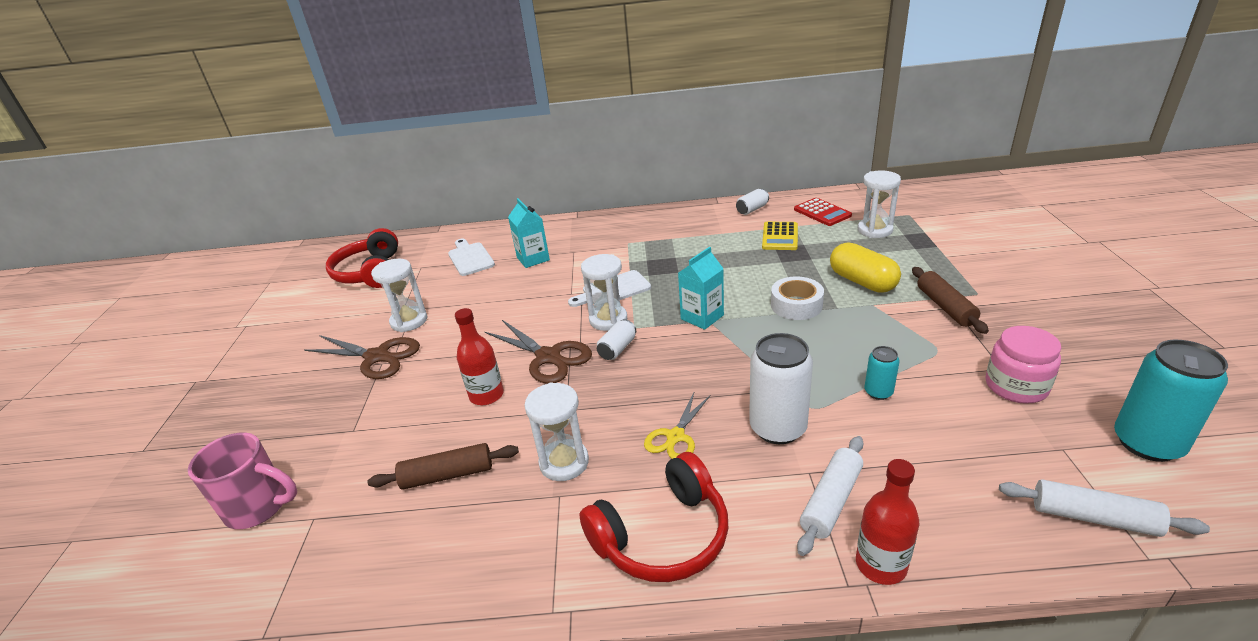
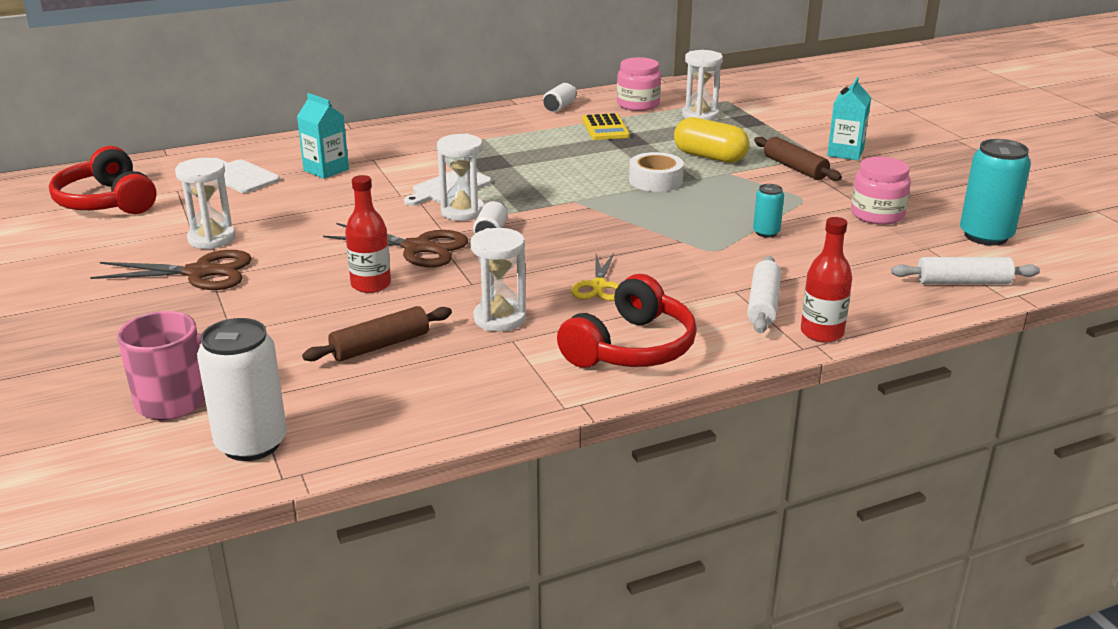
camera: 25 degrees left, 5 degrees down
turquoise carton [678,247,724,330] -> turquoise carton moved to [827,77,871,160]
white can [749,333,813,444] -> white can moved to [197,318,287,461]
red calculator [794,198,852,226] -> pink jar [617,57,661,111]

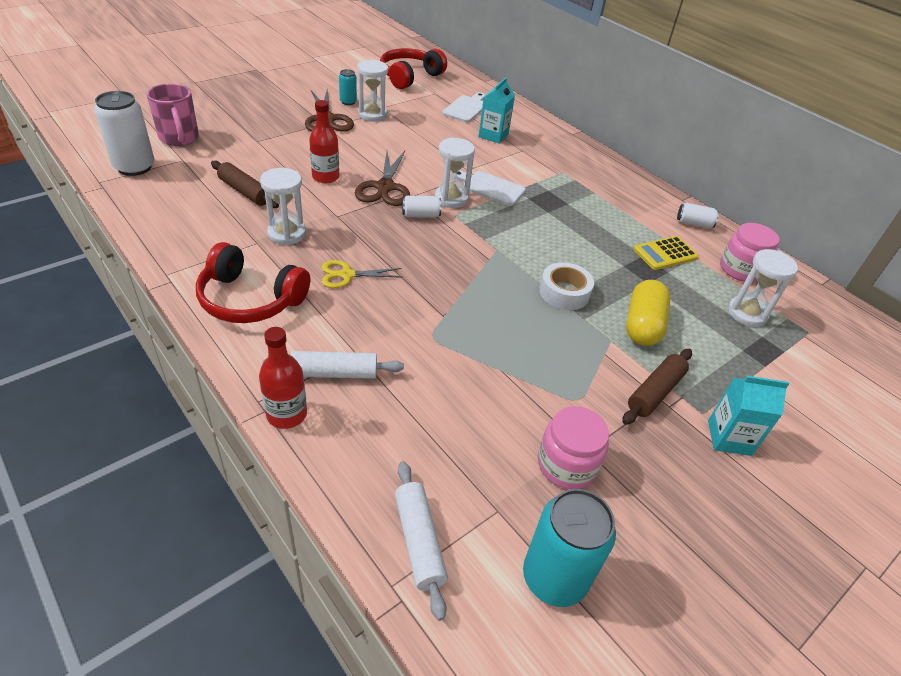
camera: 70 degrees right, 15 degrees up
turquoise can [753,184,784,238] -> turquoise can moved to [339,69,357,105]

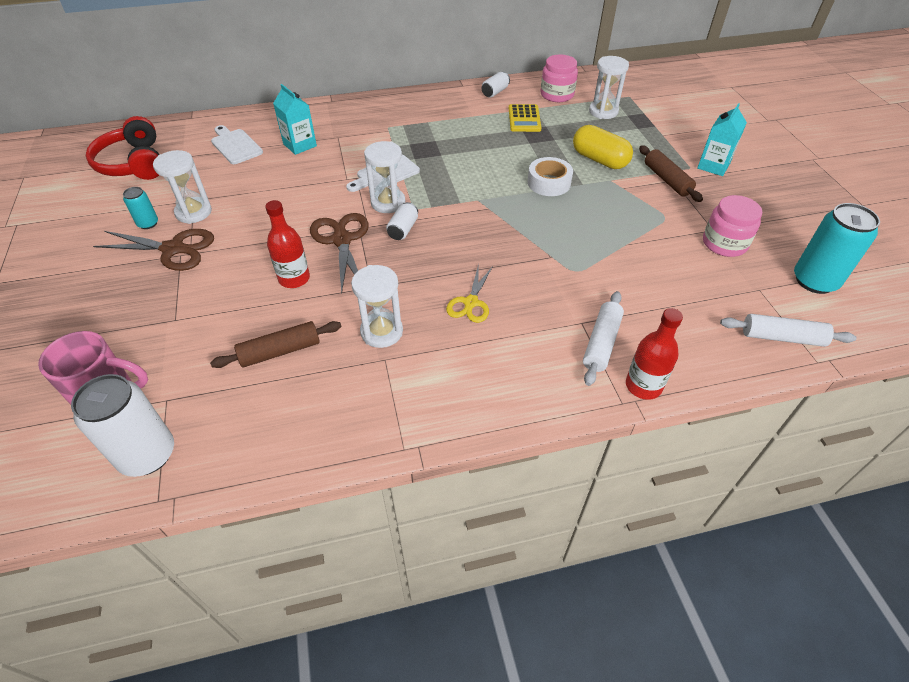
camera: 60 degrees left, 5 degrees up
red headphones [196,242,310,323] -> none
brown scissors [355,151,410,206] -> brown scissors turned 135 degrees counterclockwise [310,213,369,294]

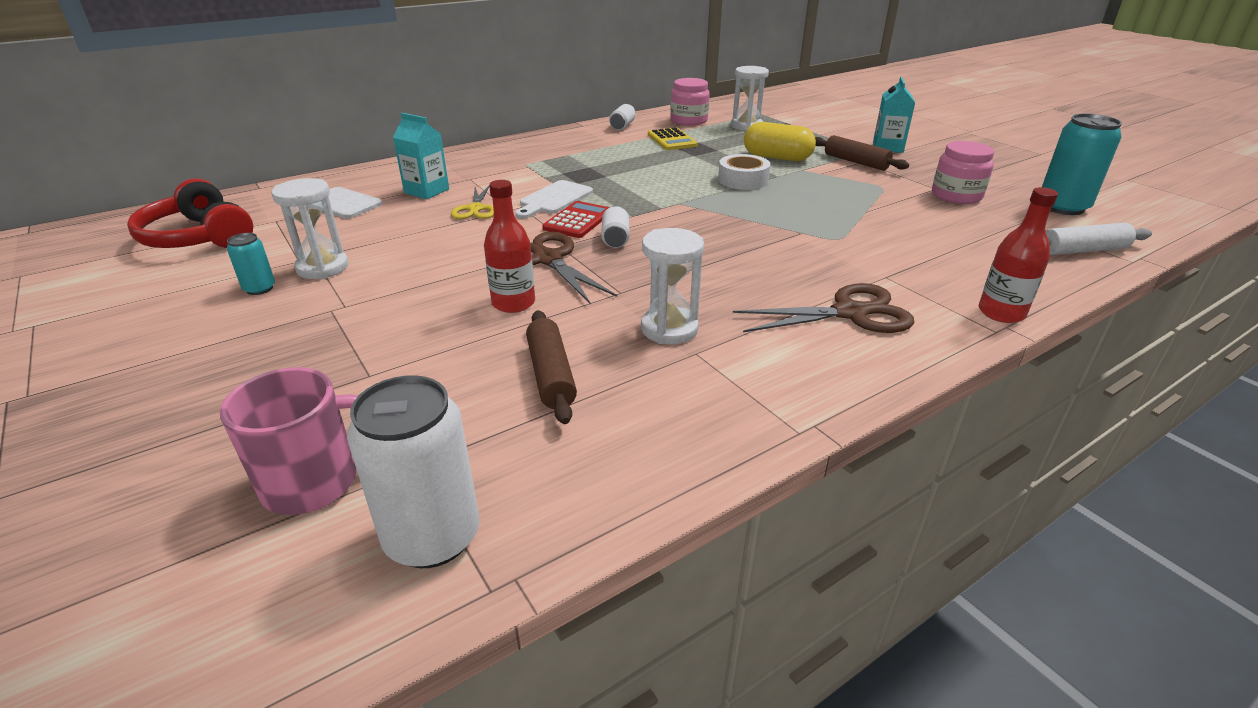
camera: 20 degrees left, 15 degrees down
brown scissors [93,229,214,271] -> brown scissors moved to [733,283,915,333]
brown rolling pin [210,321,342,368] -> brown rolling pin turned 60 degrees counterclockwise [526,310,577,424]
white hourglass [364,141,405,213] -> red calculator [542,201,610,238]
yellow scissors [446,264,493,323] -> yellow scissors moved to [451,186,494,219]
white rolling pin [583,291,624,386] -> none

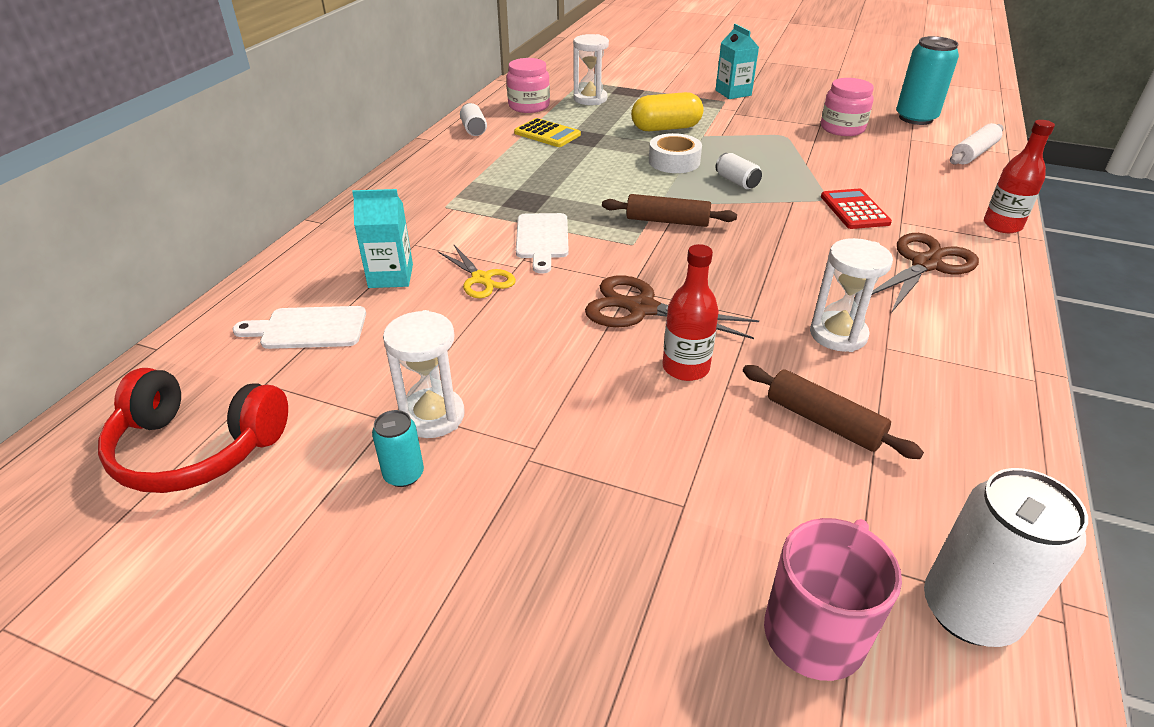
camera: 35 degrees left, 5 degrees up
red calculator [542,201,610,238] -> red calculator moved to [821,189,892,229]
white can [601,206,629,248] -> white can moved to [715,153,762,189]
brown rolling pin [815,135,909,171] -> brown rolling pin moved to [602,194,737,227]

